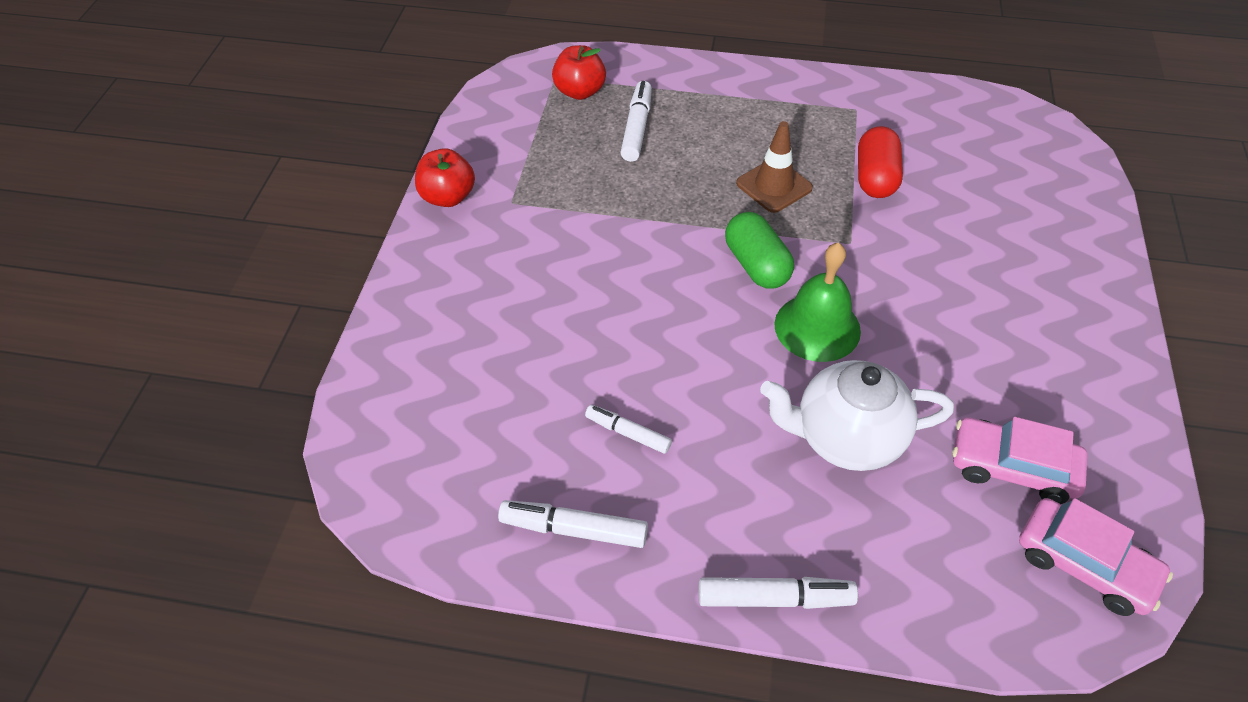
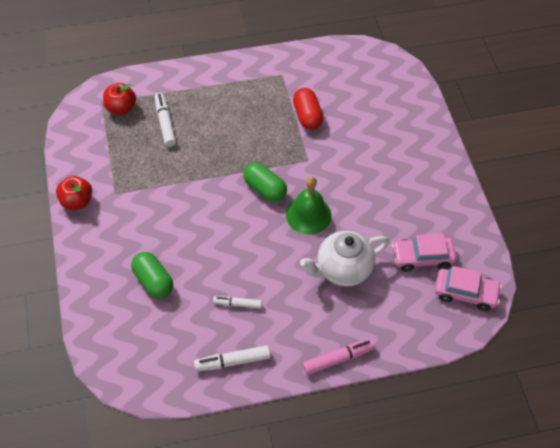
camera: 25 degrees left, 5 degrees up
white marker [699,577,858,609] -> pink marker [303,338,375,375]
brown traffic cone [736,121,813,213] -> none
none -> green capsule [131,252,173,298]

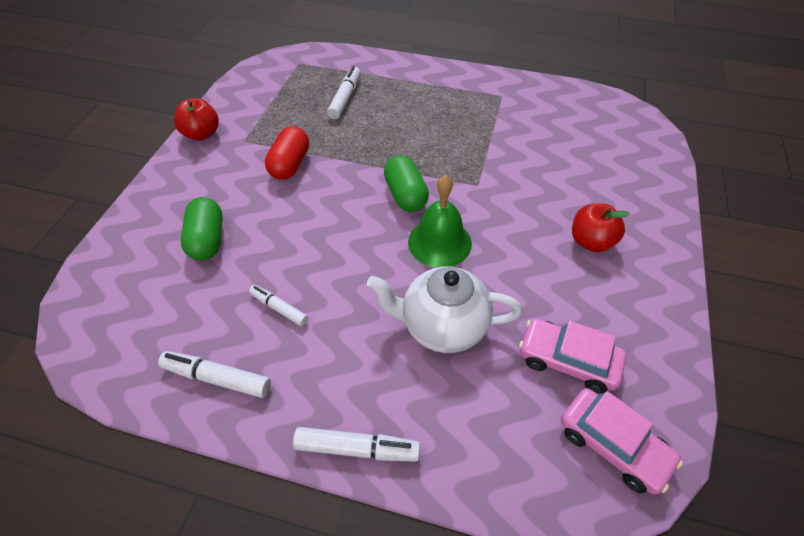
camera: 30 degrees right, 5 degrees down
red apple [103,83,136,115] -> red apple moved to [572,203,630,252]
red capsule [293,88,323,130] -> red capsule moved to [265,126,309,180]
pink marker [303,338,375,375] -> white marker [293,427,420,462]

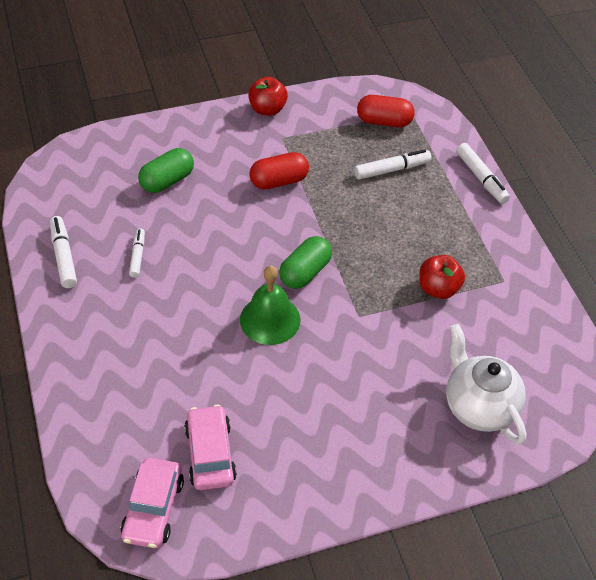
camera: 55 degrees right, 0 degrees up
white marker [293,427,420,462] -> white marker moved to [456,143,510,204]
white teapot [367,266,522,353] -> white teapot moved to [446,324,526,445]
red apple [572,203,630,252] -> red apple moved to [419,255,465,299]
none -> red capsule [357,95,415,127]

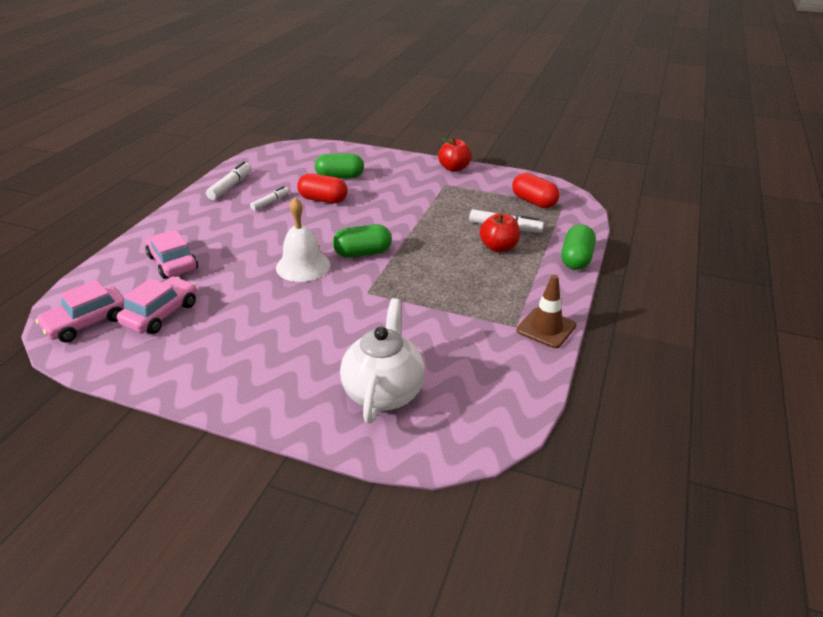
camera: 40 degrees right, 15 degrees down
green bell [240,266,300,345] -> white bell [276,198,330,282]
red capsule [249,152,309,189] -> red capsule moved to [297,173,347,203]
red apple [419,255,465,299] -> red apple moved to [480,213,520,252]
white marker [456,143,510,204] -> green capsule [561,225,596,270]
none -> pink car [145,230,198,279]
none -> brown traffic cone [517,275,576,348]

